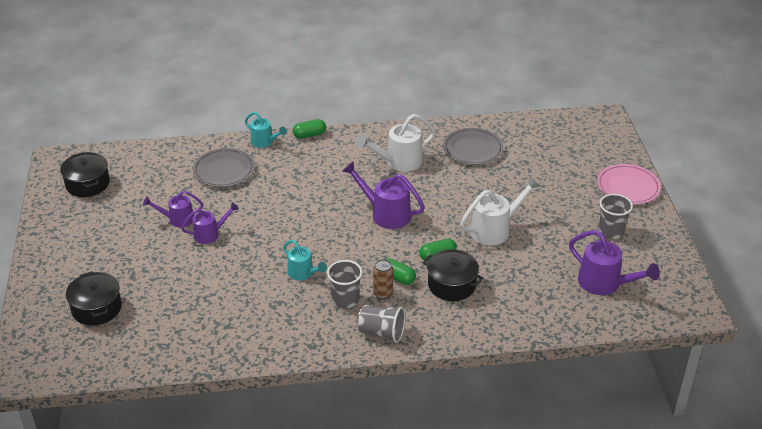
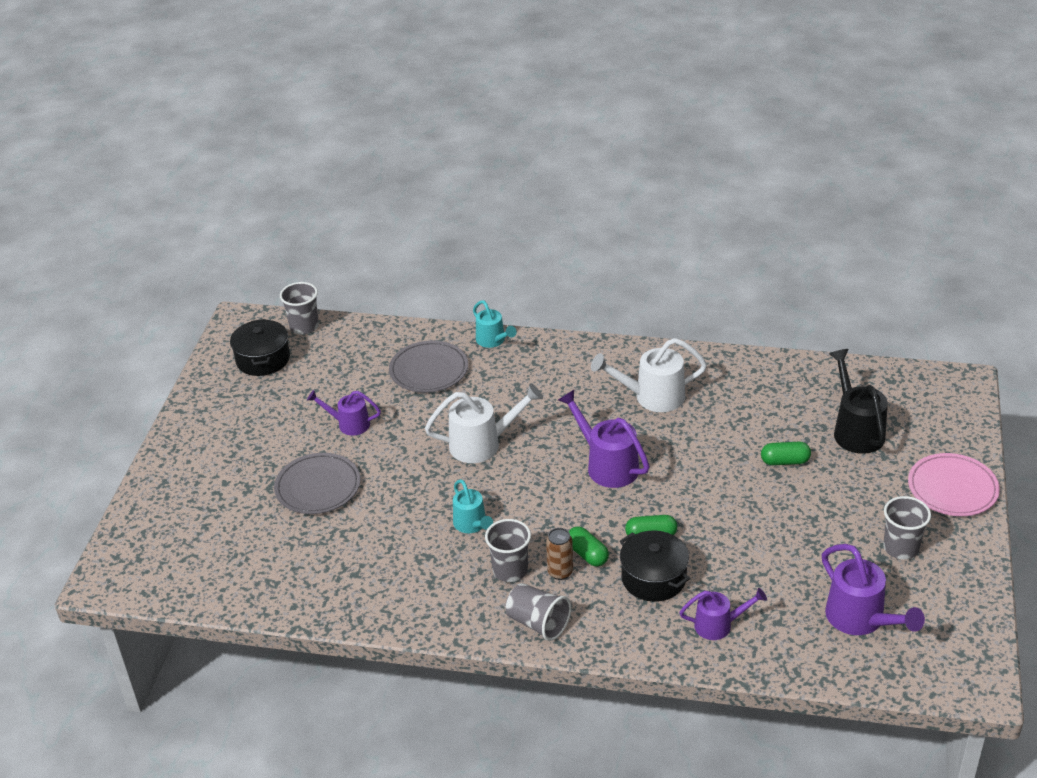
camera: 20 degrees right, 0 degrees up
black pot [66,271,122,326] -> none
purple watering can [181,202,239,244] -> purple watering can moved to [679,588,767,640]
green capsule [293,119,326,138] -> green capsule moved to [761,442,811,465]
grey plate [443,128,504,165] -> grey plate moved to [274,453,361,514]
white watering can [460,176,540,245] -> white watering can moved to [425,383,543,463]
none -> grey cup [280,282,319,335]
none -> black watering can [829,349,888,454]

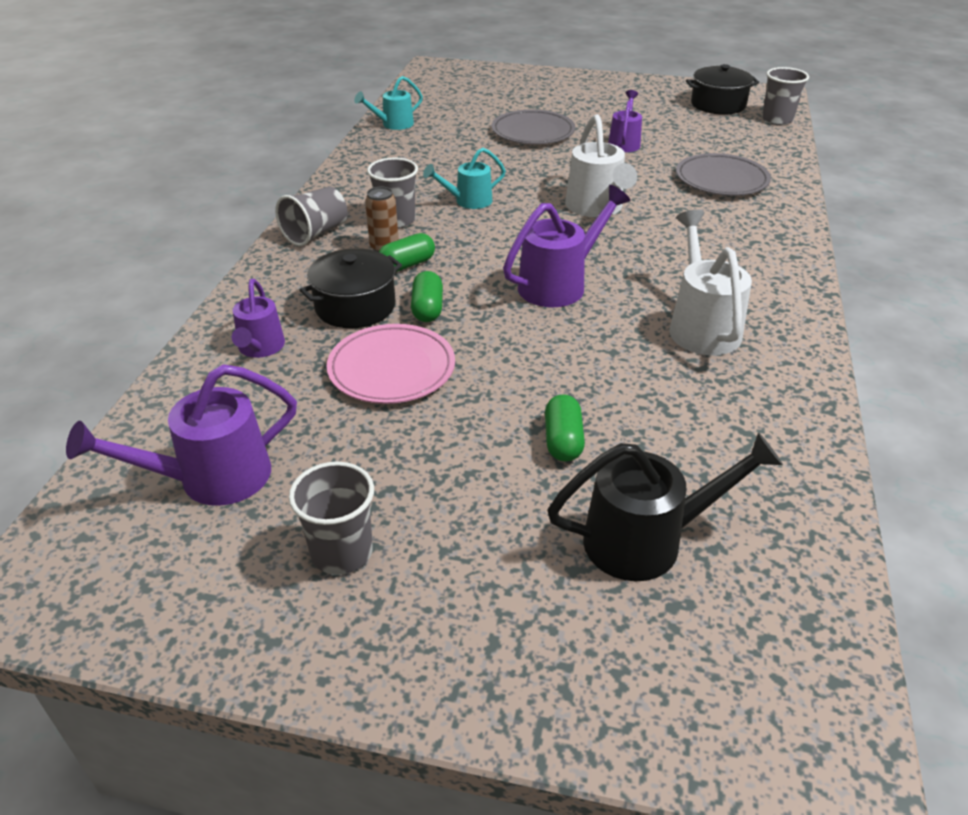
camera: 90 degrees right, 0 degrees up
turquoise watering can [473,300,517,348] -> turquoise watering can moved to [354,76,423,130]
pink plate [908,453,1000,516] -> pink plate moved to [327,324,455,404]

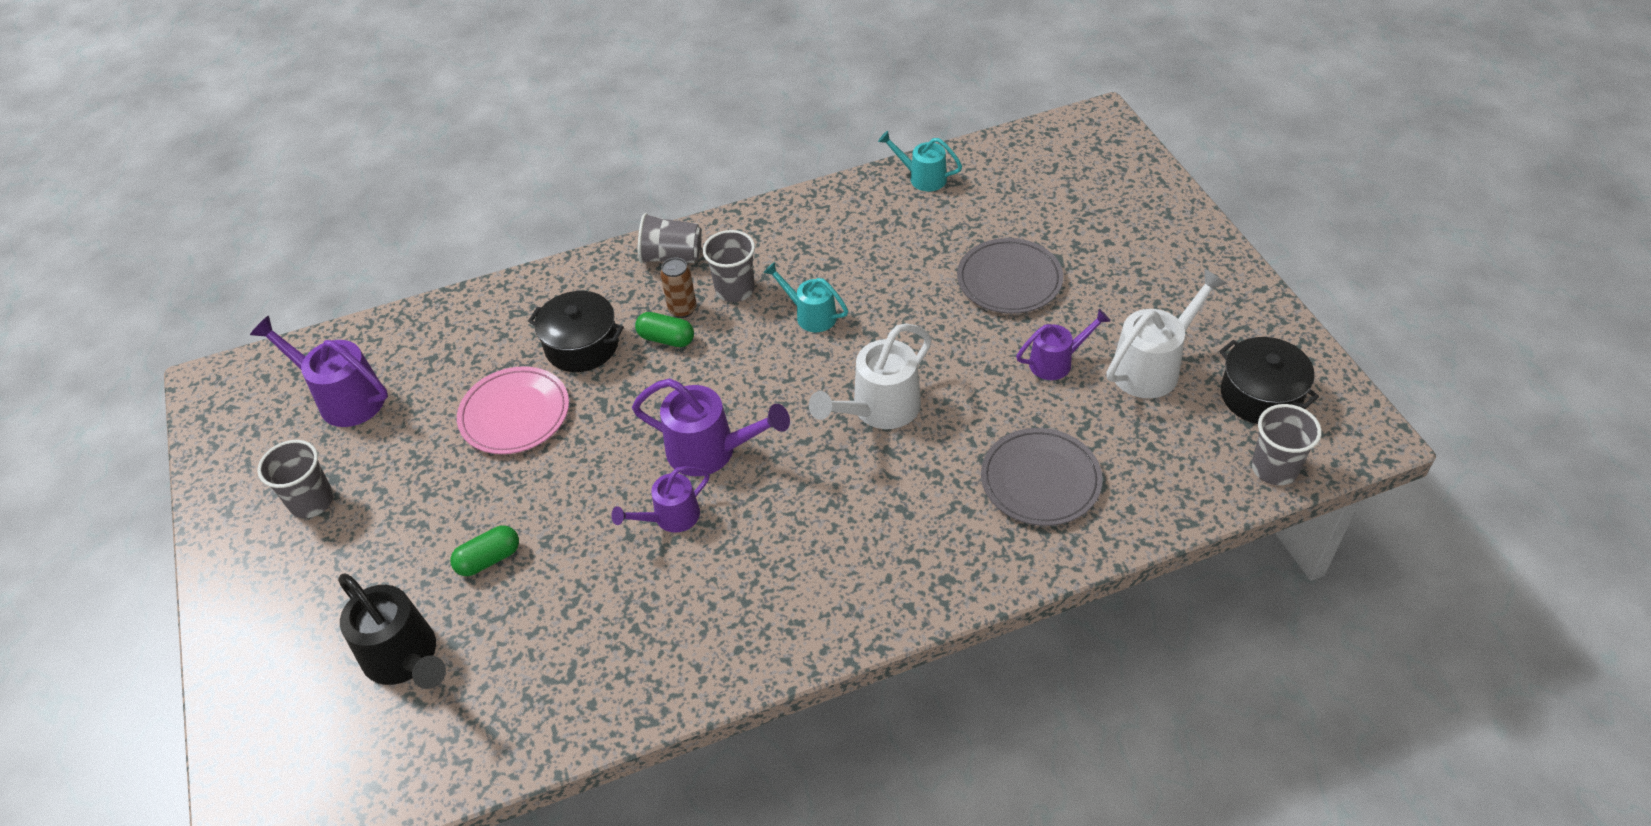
camera: 60 degrees right, 10 degrees up
purple watering can [231,279,285,358] -> purple watering can moved to [611,466,709,533]
green capsule [411,271,443,322] -> none
white watering can [669,210,752,355] -> white watering can moved to [1106,269,1227,398]

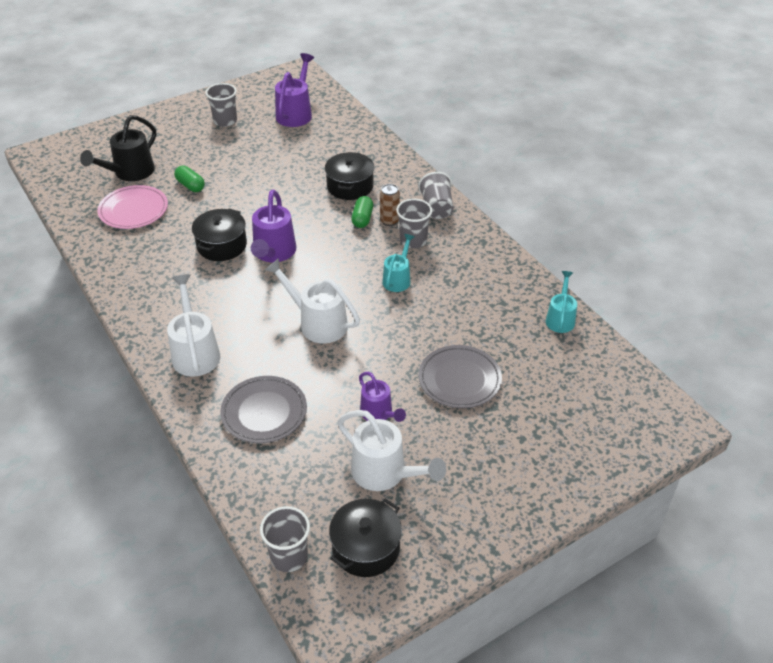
camera: 75 degrees right, 5 degrees down
pink plate [457,366,569,454] -> pink plate moved to [97,185,168,229]
purple watering can [611,466,709,533] -> black pot [192,209,247,261]
none -> white watering can [167,274,220,377]

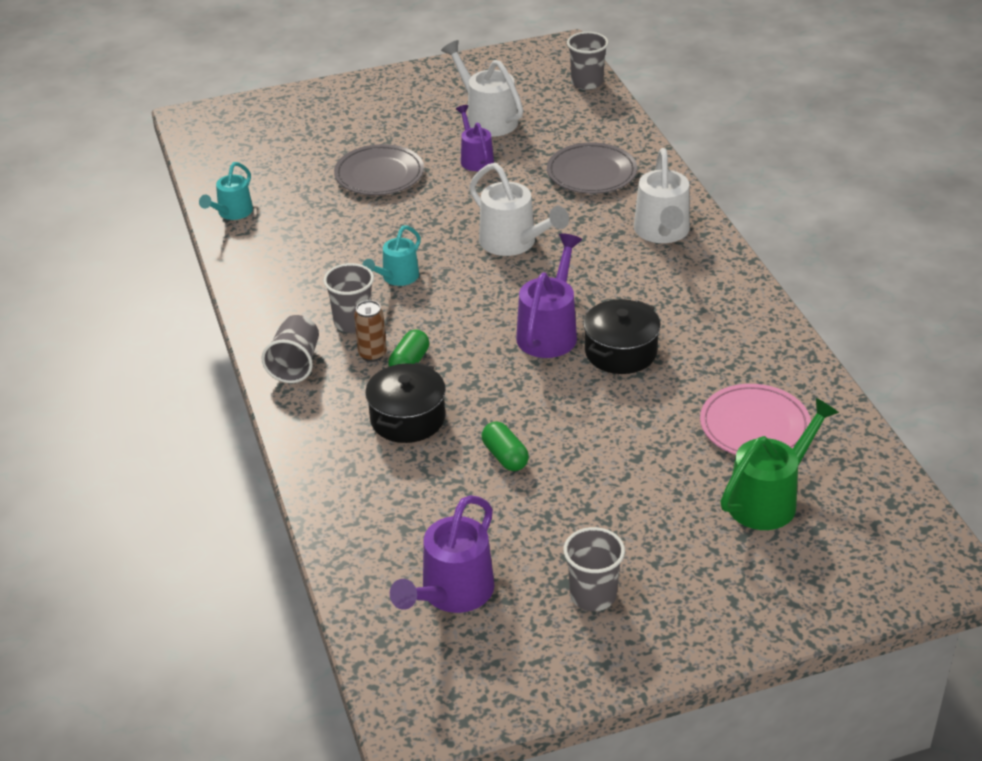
camera: 165 degrees left, 5 degrees down
black watering can [80,115,156,181] -> green watering can [720,398,839,530]
green capsule [174,166,205,192] -> green capsule moved to [482,422,529,471]
black pot [329,498,402,577] -> none

